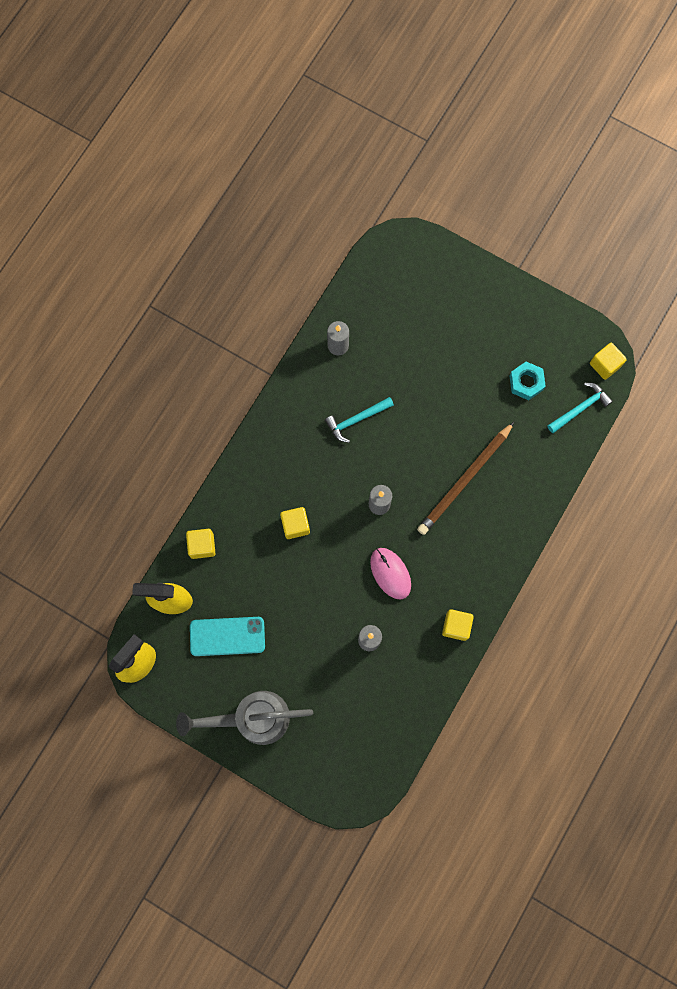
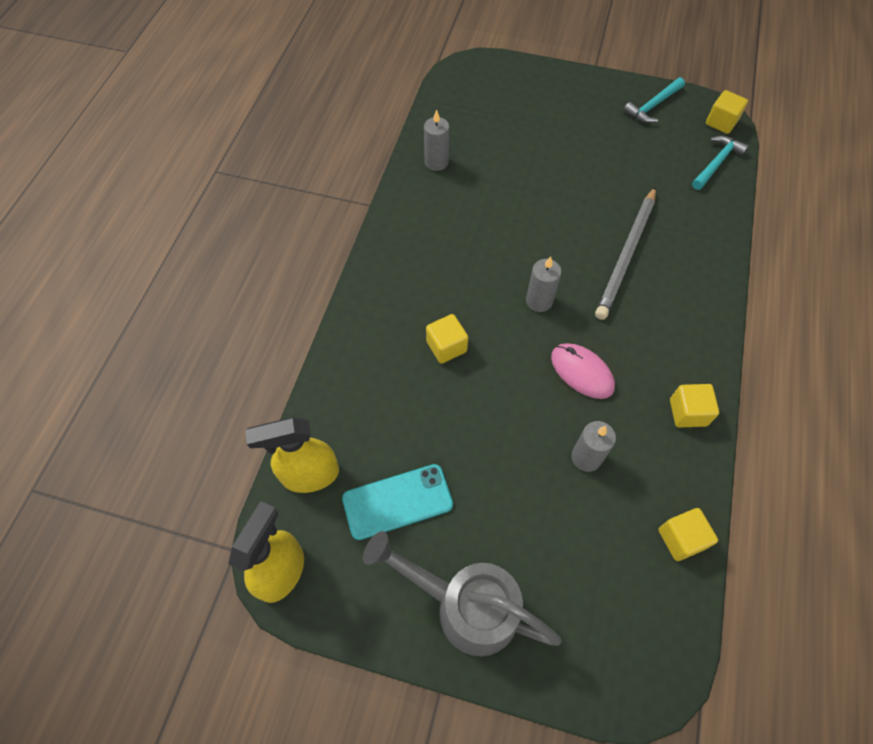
camera: 15 degrees left, 15 degrees down
grey watering can [176,691,313,745] -> grey watering can turned 45 degrees clockwise [363,531,561,656]
yellow cube [186,529,215,559] -> yellow cube moved to [658,508,718,561]
turquoise hammer [325,397,394,443] -> turquoise hammer moved to [624,77,685,123]
brown pencil [417,422,514,535] -> grey pencil [595,186,656,320]
turquoise nut [509,362,546,400] -> none

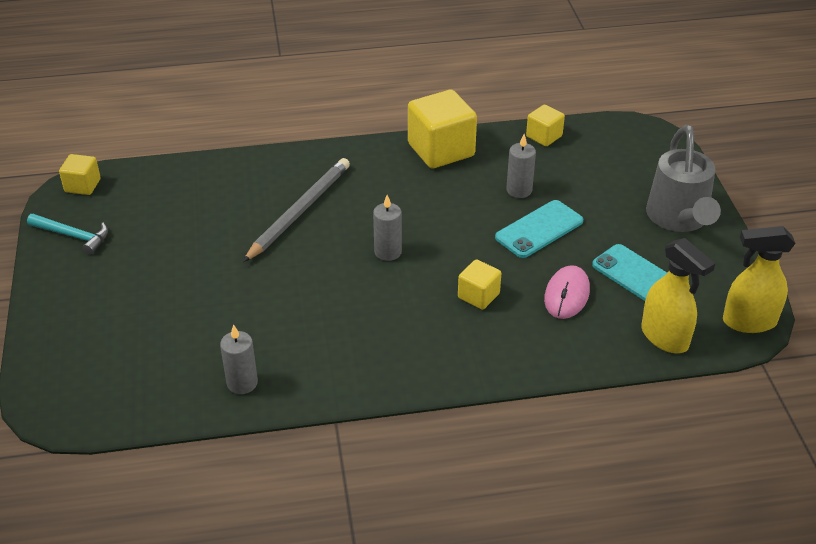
camera: 115 degrees left, 20 degrees down
pink mouse [551,343,615,399] -> pink mouse moved to [544,265,590,319]
grey pencil [595,186,656,320] -> grey pencil turned 60 degrees counterclockwise [243,158,350,262]
yellow cube [670,384,719,428] -> yellow cube [408,90,477,168], size x1.88
turquoise hammer [692,136,749,190] -> none
none -> turquoise phone [495,200,583,258]

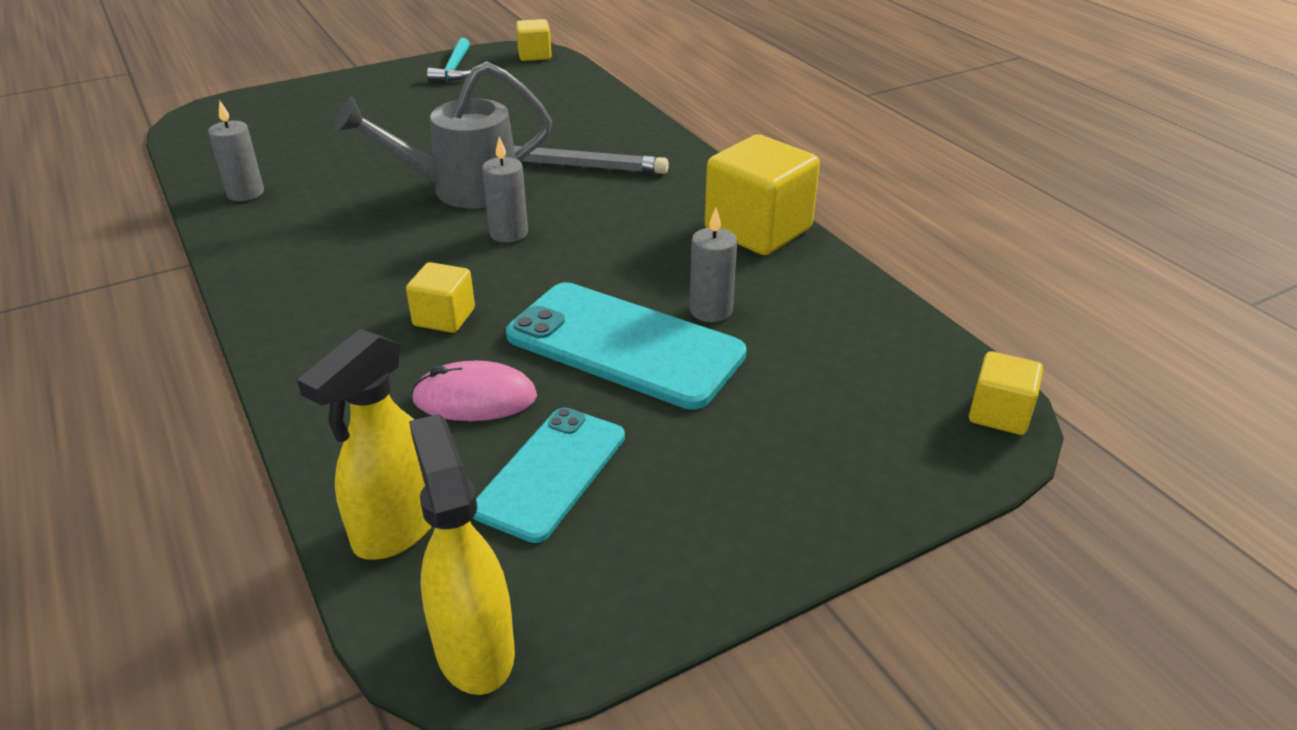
camera: 70 degrees right, 5 degrees down
turquoise phone [495,200,583,258] -> turquoise phone [506,282,747,410], size x1.53
yellow cube [526,105,565,146] -> yellow cube moved to [969,351,1043,435]
grey watering can [646,125,721,232] -> grey watering can moved to [334,61,552,208]

